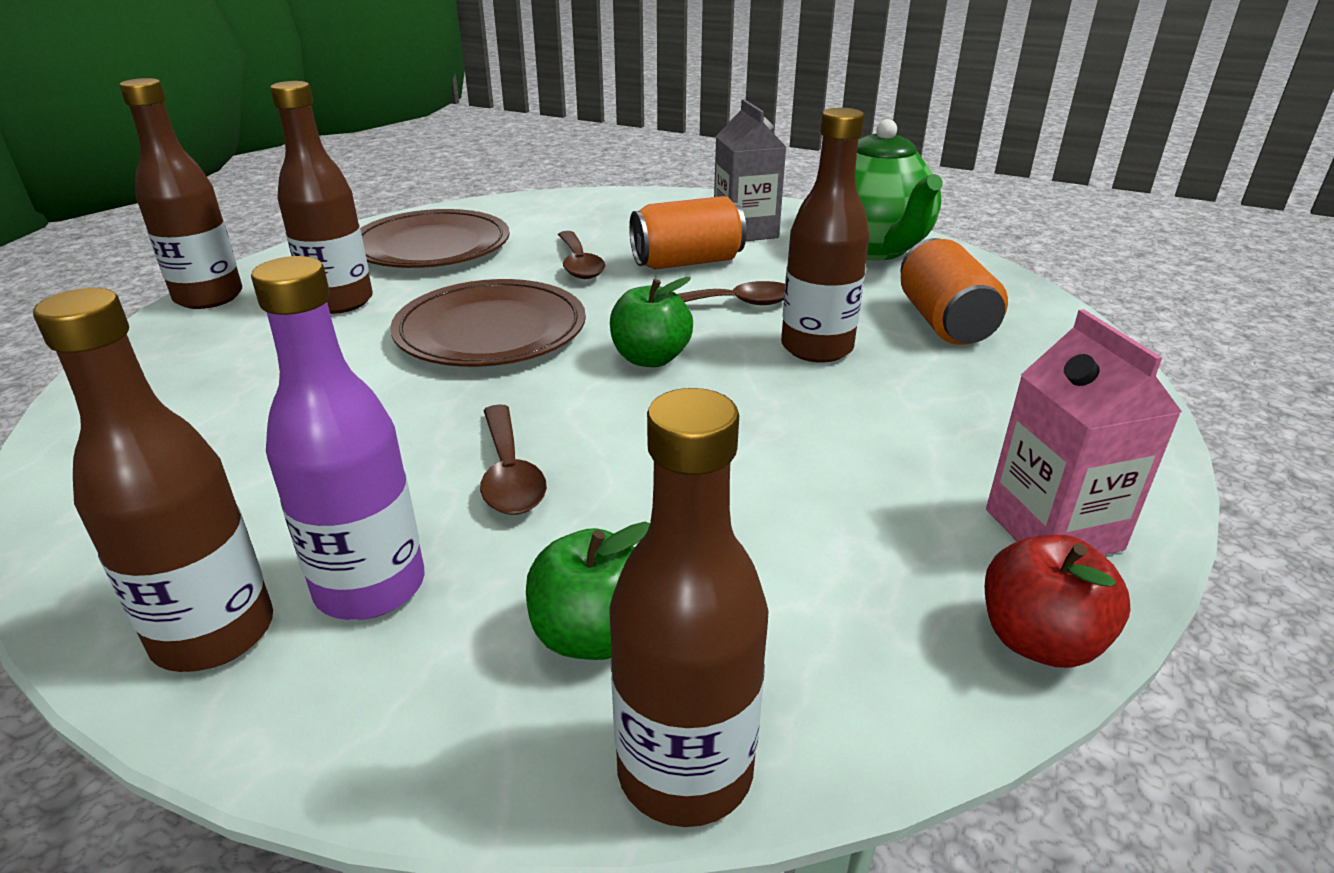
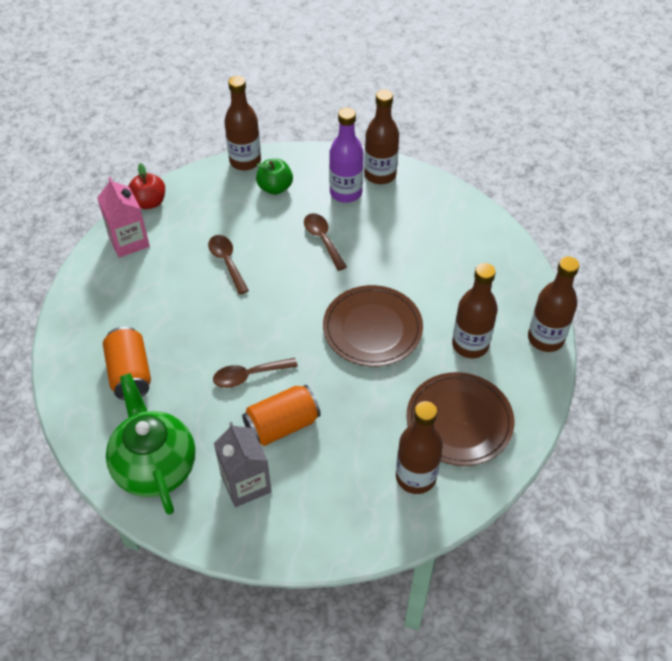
camera: 170 degrees right, 20 degrees up
brown spoon [558,231,606,279] -> brown spoon moved to [208,235,249,295]
green apple [610,277,693,367] -> none
brown bottle [781,108,870,363] -> brown bottle moved to [396,401,443,494]

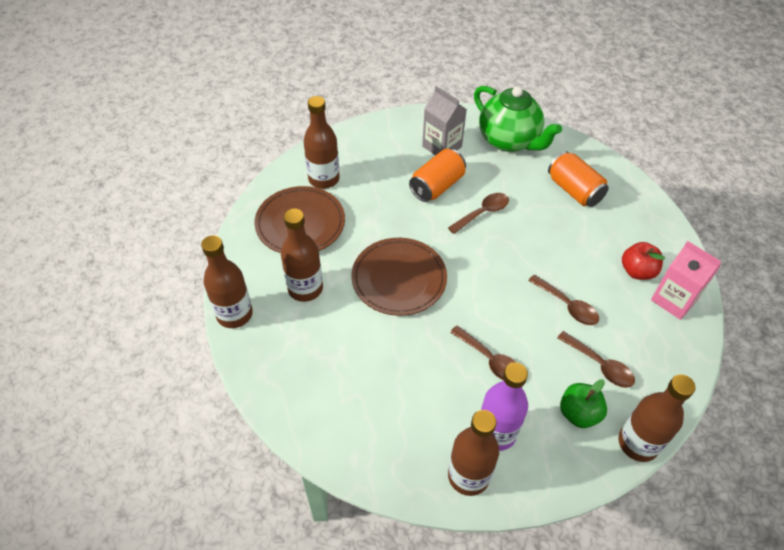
camera: 160 degrees right, 0 degrees up
red apple [128,163,165,209] -> red apple moved to [622,242,665,280]
none -> brown spoon [557,331,635,388]

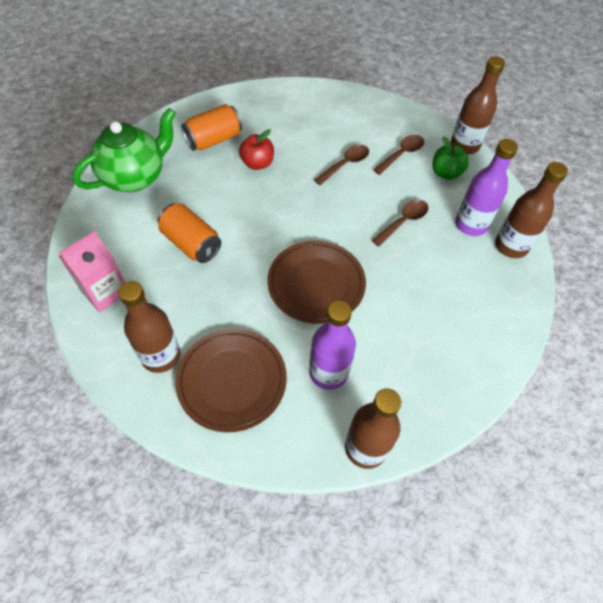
camera: 90 degrees left, 5 degrees up
brown bottle [281,209,323,302] -> purple bottle [309,300,356,390]
grey carton [422,86,467,156] -> none
brown spoon [448,193,509,234] -> none
red apple [622,242,665,280] -> red apple moved to [239,129,274,170]
pink carton [651,241,721,320] -> pink carton moved to [59,231,125,312]

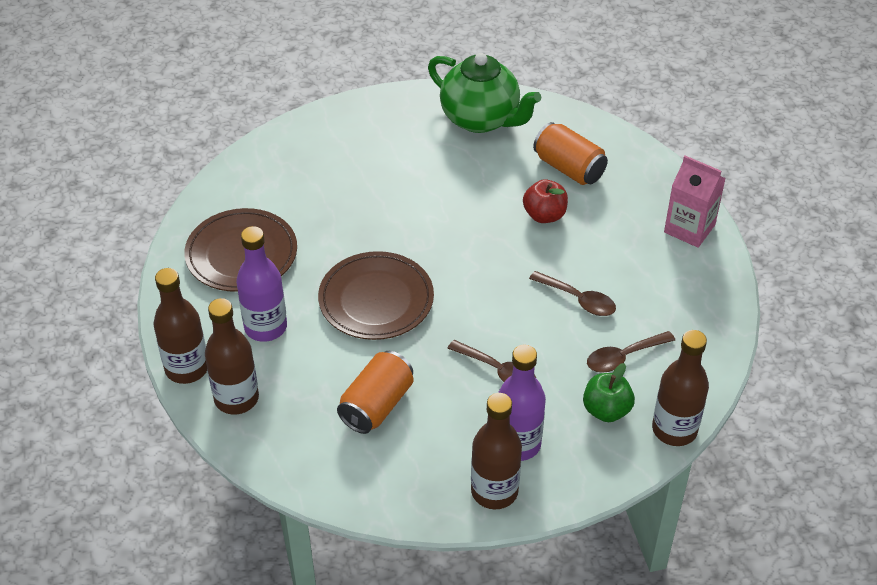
camera: 80 degrees right, 10 degrees down
pink carton [59,231,125,312] -> pink carton moved to [664,156,726,248]
brown bottle [118,281,180,373] -> brown bottle moved to [205,298,259,414]
orange can [158,203,221,263] -> orange can moved to [337,351,413,434]
brown spoon [373,135,424,175] -> brown spoon turned 120 degrees clockwise [587,331,675,373]

